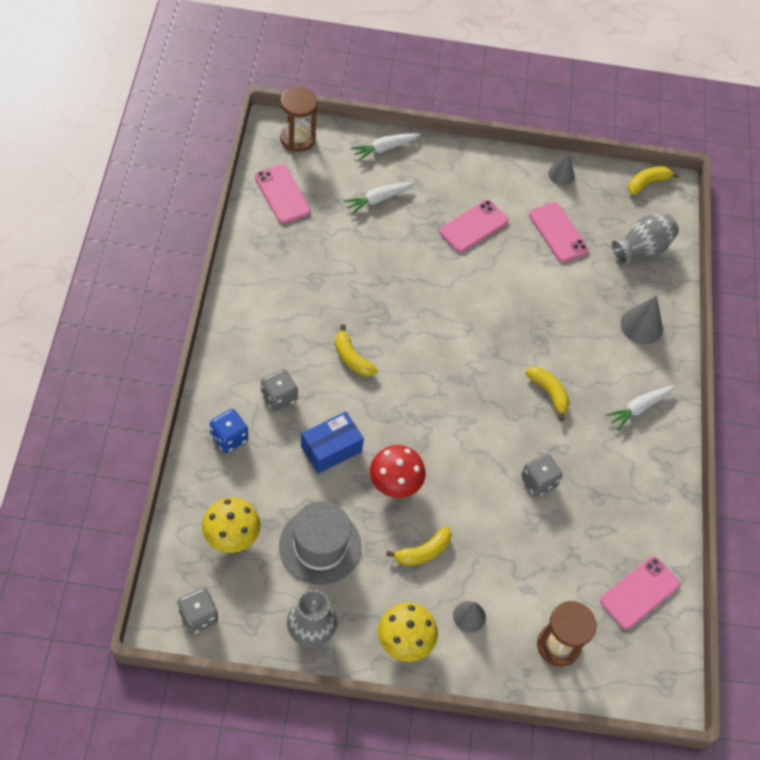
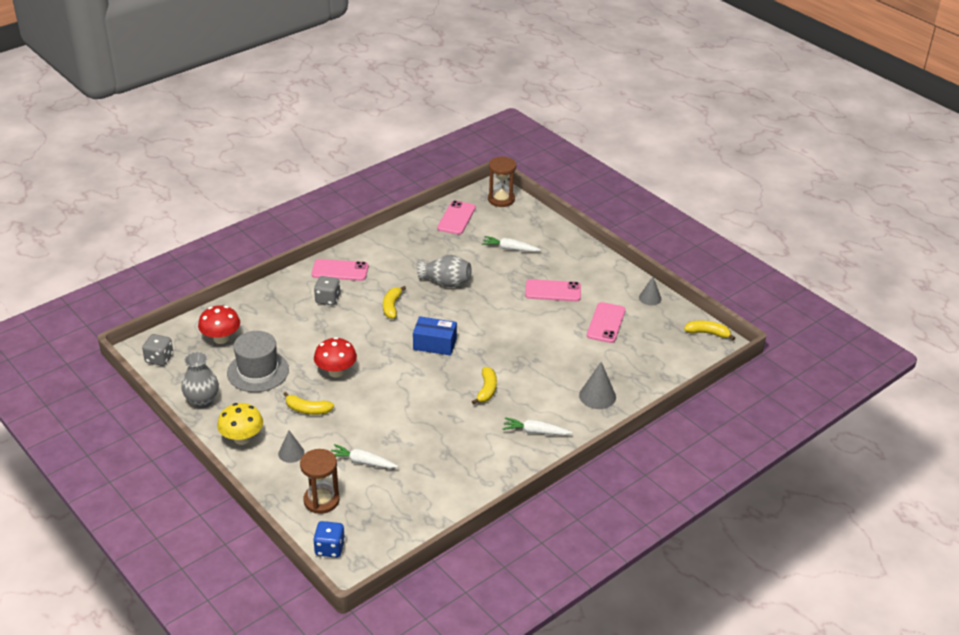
camera: 50 degrees right, 20 degrees down
yellow mushroom [202,497,260,553] -> red mushroom [198,305,240,344]
blue dice [210,409,248,453] -> blue dice moved to [313,521,345,558]
blue box [301,411,364,474] -> blue box moved to [413,316,457,355]
white carrot [351,133,420,161] -> white carrot moved to [331,444,398,468]
grey dice [521,454,563,497] -> none
pink phone [600,556,680,629] -> pink phone moved to [311,259,369,281]
grey vase [612,214,679,264] -> grey vase moved to [417,255,472,287]

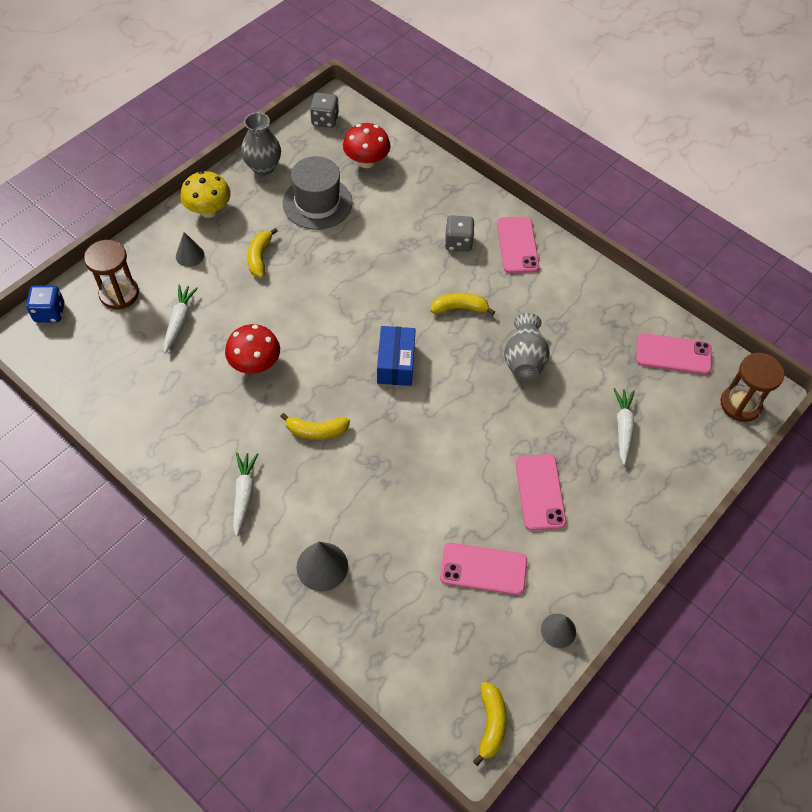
camera: 80 degrees right, 20 degrees up
red mushroom [314,337,357,378] -> red mushroom moved to [225,324,280,374]

